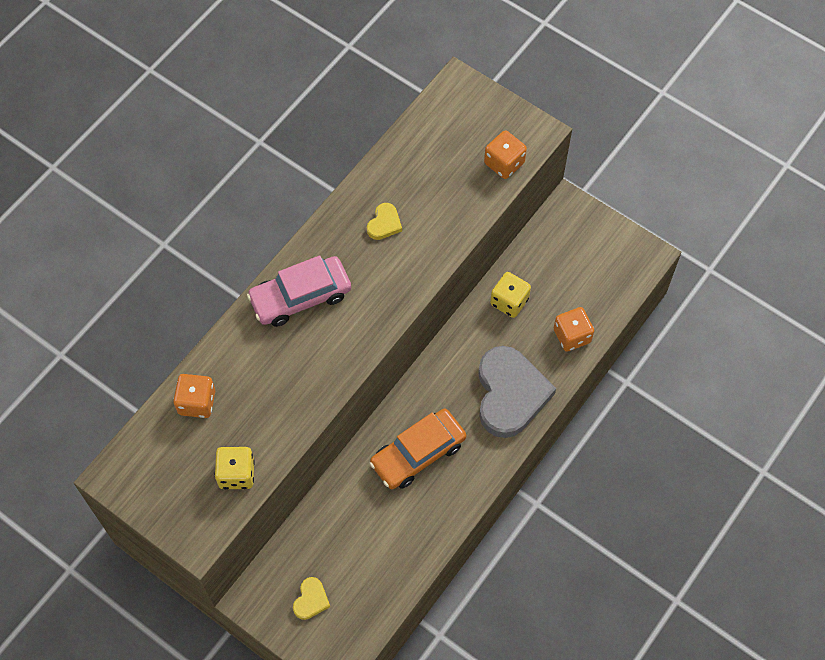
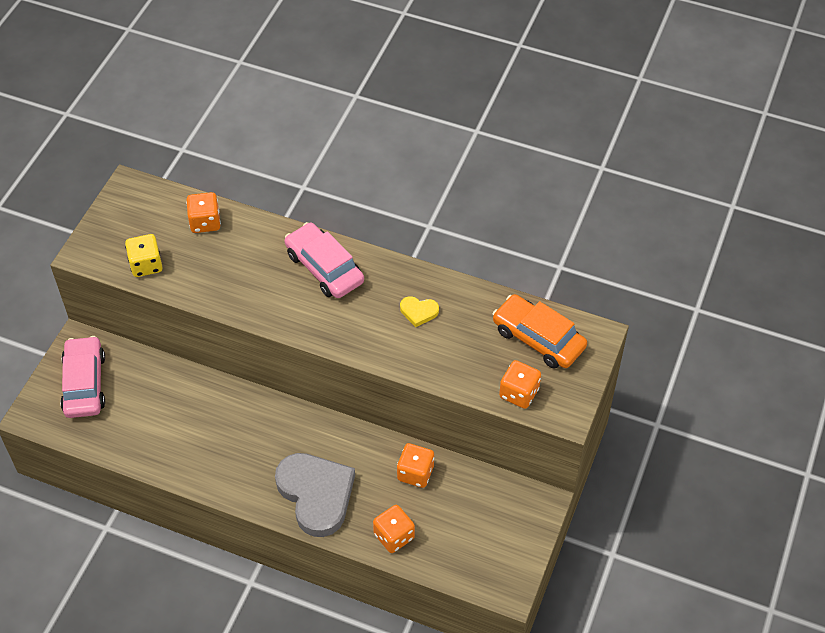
camera: 75 degrees right, 10 degrees down
yellow heart [293,577,330,620] -> pink car [60,336,105,418]
orange car [369,409,466,489] -> orange car moved to [493,294,587,369]
grey heart [478,346,556,438] -> grey heart turned 105 degrees counterclockwise [275,453,355,537]
yellow dice [490,272,531,318] -> orange dice [397,443,434,488]

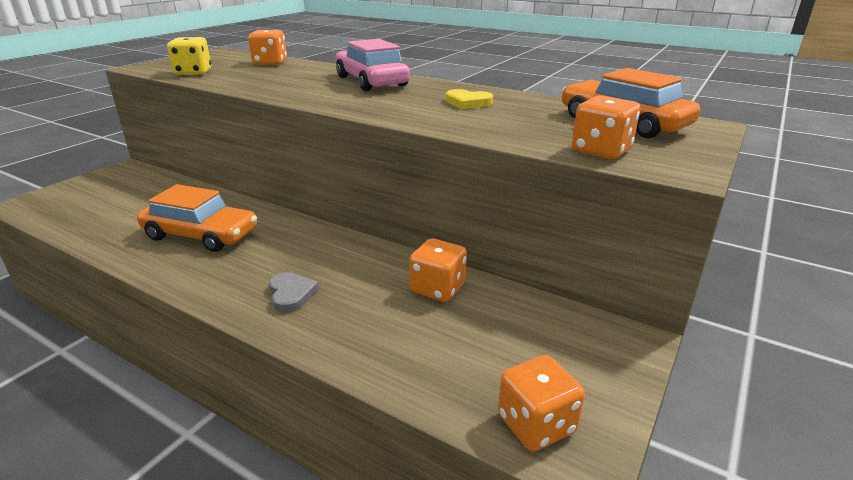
camera: 10 degrees right, 25 degrees down
pink car [60,336,105,418] -> none
grey heart [275,453,355,537] -> grey heart [269,272,319,313], size x0.43
orange dice [373,505,415,553] -> orange dice moved to [498,355,585,452]
none -> orange car [137,184,257,252]

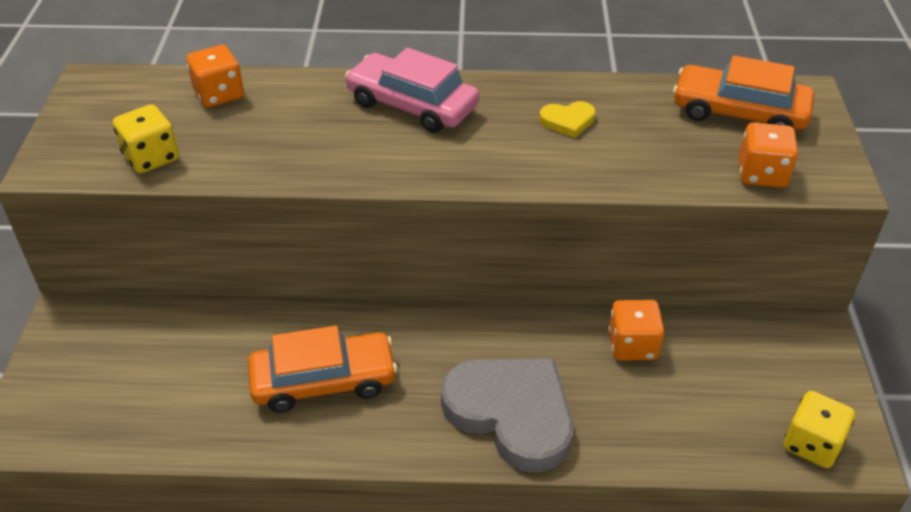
camera: 30 degrees left, 15 degrees up
grey heart [269,272,319,313] -> grey heart [441,358,573,473], size x2.33
orange dice [498,355,585,452] -> yellow dice [784,391,855,468]

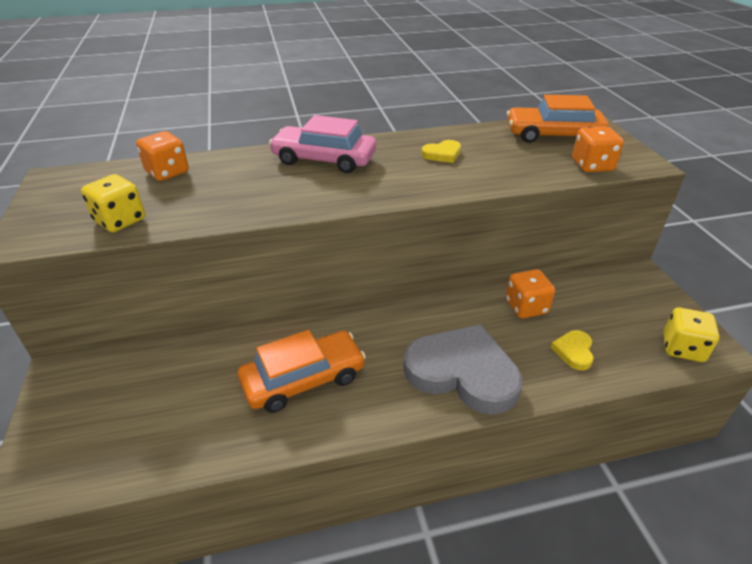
camera: 15 degrees left, 5 degrees down
none -> yellow heart [550,330,594,370]

